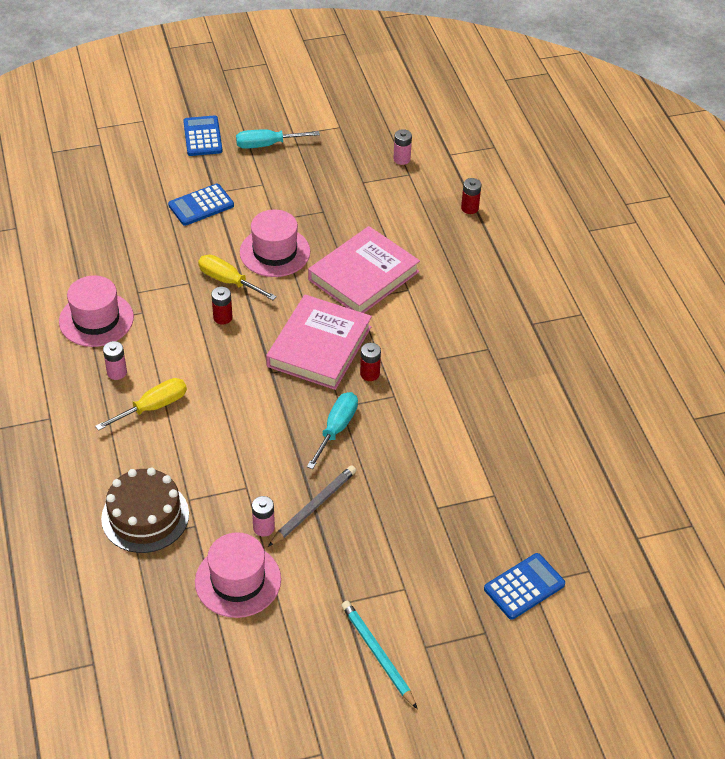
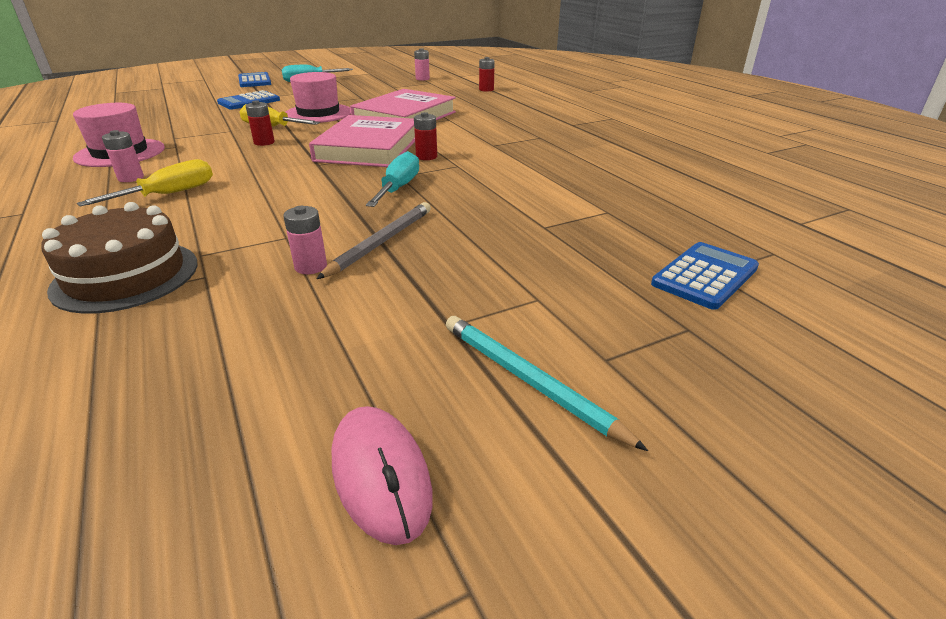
camera: 10 degrees left, 15 degrees down
pink hat [195,532,281,618] -> none
none -> pink mouse [332,406,433,545]

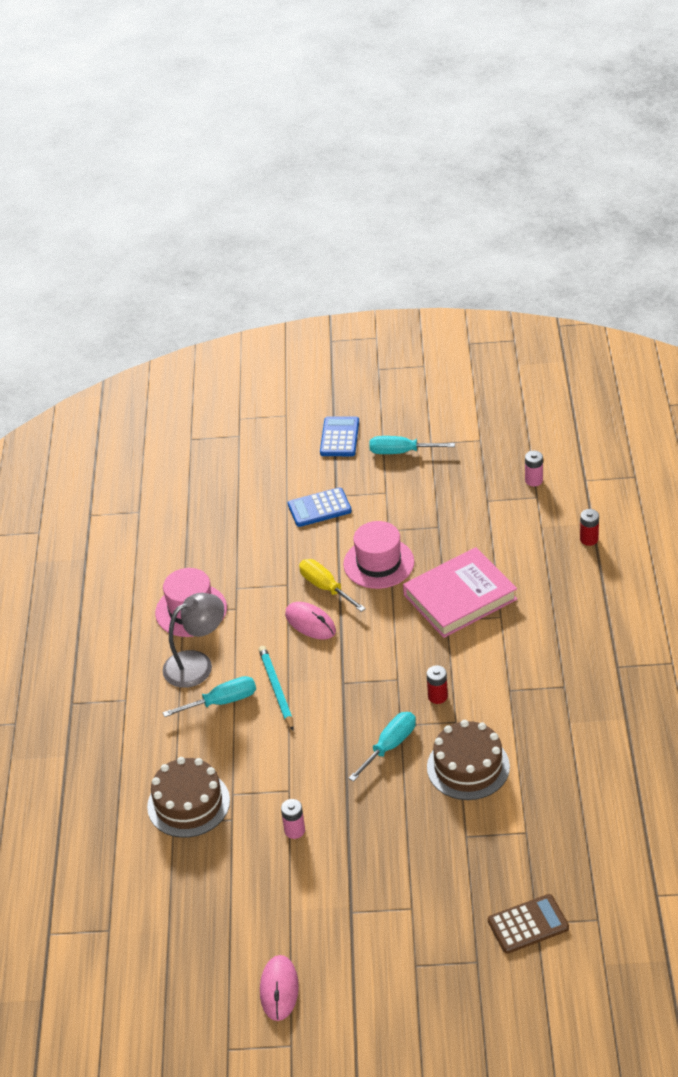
camera: 30 degrees right, 10 degrees up
yellow screwdriver [77,159,213,207] -> turquoise screwdriver [163,676,256,717]
pink battery [102,130,144,182] -> grey lamp [163,593,224,688]
red battery [246,101,275,146] -> pink mouse [285,602,336,639]
pink book [309,115,415,167] -> none
grey pencil [317,202,431,279] -> none
turquoise pencil [446,316,648,451] -> turquoise pencil moved to [259,646,293,731]
blue calculator [651,242,759,310] -> brown calculator [488,894,569,954]
none -> brown cake [427,720,510,800]

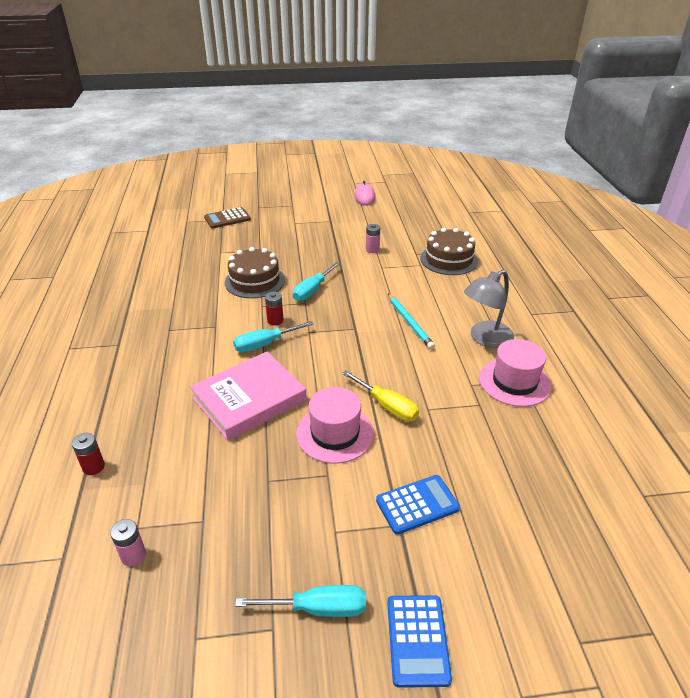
camera: 170 degrees right, 5 degrees down
turquoise screwdriver [163,676,256,717] -> turquoise screwdriver moved to [233,321,314,352]
pink mouse [285,602,336,639] -> none

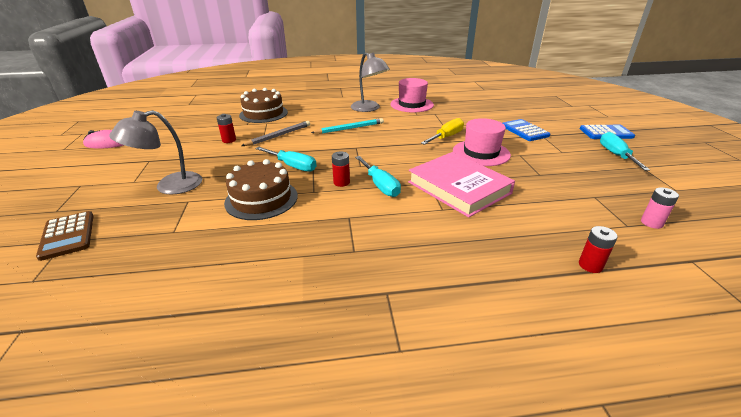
camera: 90 degrees left, 5 degrees down
pink battery [366,224,380,253] -> red battery [217,114,236,143]
none -> grey lamp [109,110,202,194]
none -> grey pencil [241,121,310,146]

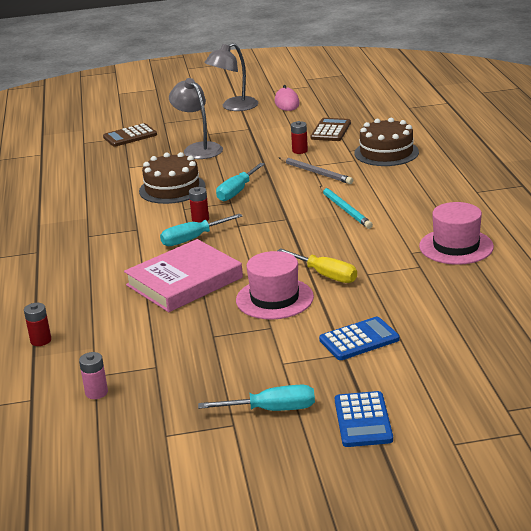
camera: 90 degrees right, 5 degrees down
grey lamp [351,52,390,112] -> grey lamp moved to [204,43,258,111]
none -> brown calculator [311,118,351,141]

